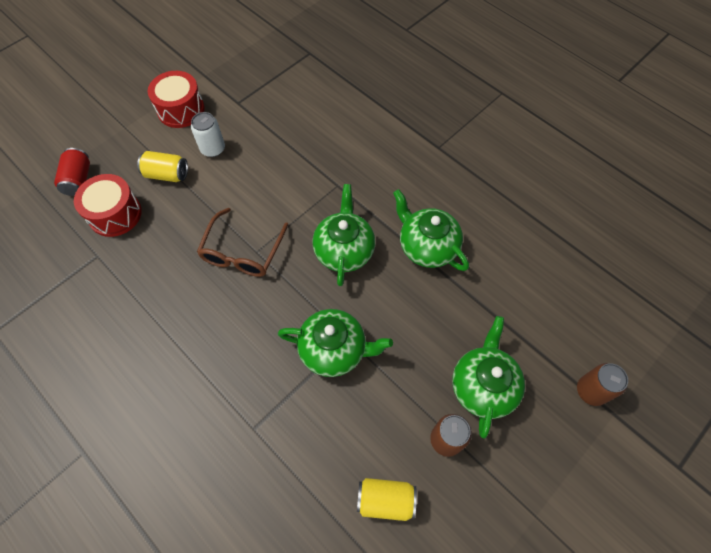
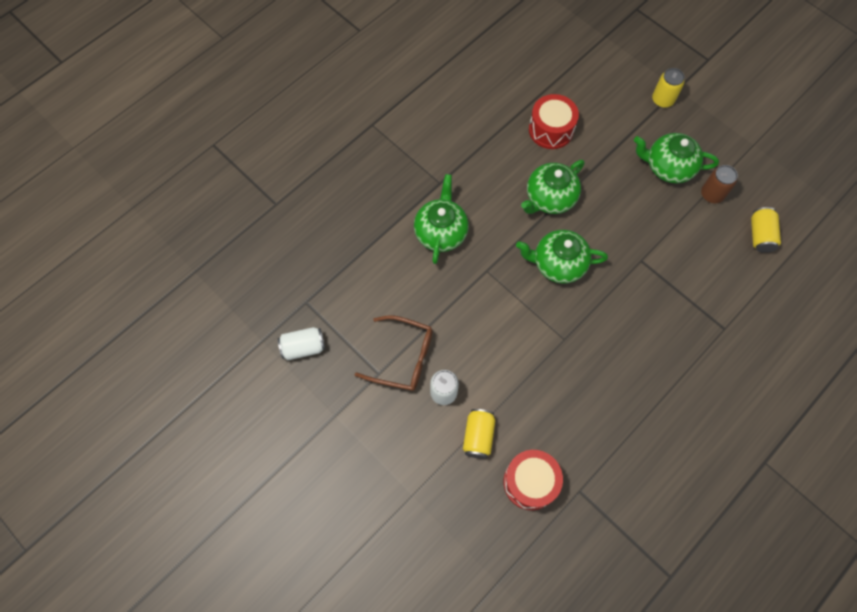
camera: 90 degrees left, 5 degrees up
red can [54,148,90,196] -> none
red drum [148,71,205,128] -> red drum moved to [529,94,579,149]
brown glasses [197,208,289,277] -> brown glasses moved to [354,315,433,391]
green teapot [278,309,393,377] -> green teapot moved to [414,174,469,264]
brown can [577,363,628,406] -> yellow can [652,68,685,108]
none -> white can [278,327,325,360]

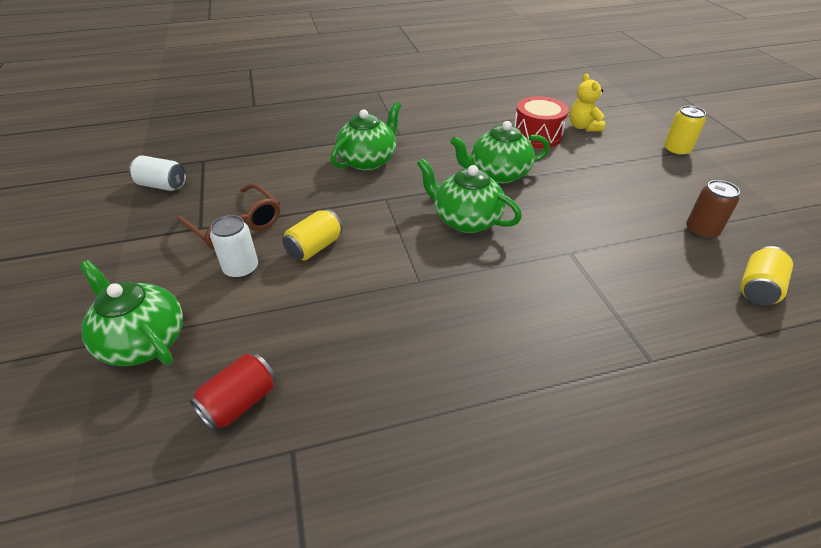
camera: 30 degrees right, 25 degrees down
yellow can [463,409,495,459] -> yellow can moved to [282,209,343,261]
red drum [503,450,563,510] -> red can [189,353,276,431]
green teapot [634,133,719,183] -> green teapot moved to [80,260,183,366]
none -> yellow teddy bear [570,74,605,132]

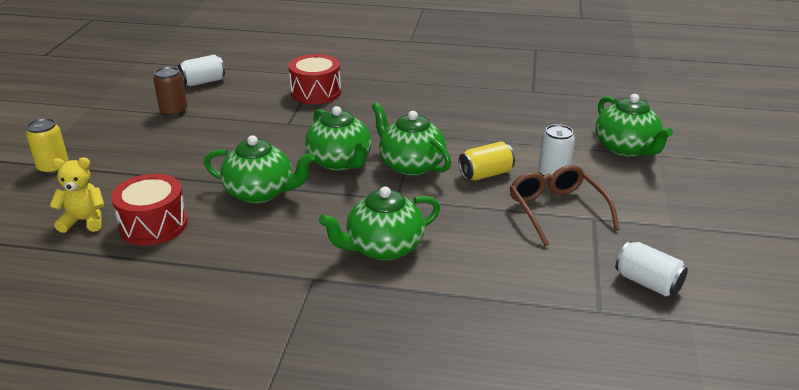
camera: 155 degrees left, 10 degrees down
red can [189,353,276,431] -> none
yellow teddy bear [570,74,605,132] -> yellow teddy bear turned 105 degrees counterclockwise [49,157,105,233]
yellow can [740,246,793,305] -> white can [178,54,225,86]
none -> red drum [289,54,341,104]
none -> green teapot [372,102,451,176]

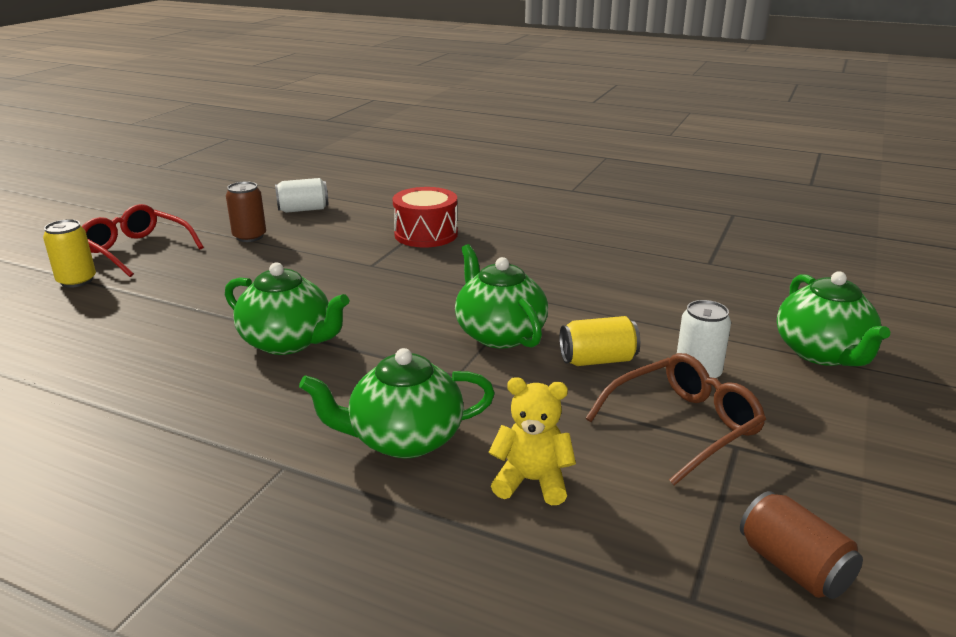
camera: 15 degrees right, 5 degrees down
yellow teddy bear [49,157,105,233] -> yellow teddy bear moved to [488,377,576,505]
red drum [111,174,188,246] -> none
green teapot [305,106,372,171] -> none
brown glasses [509,165,620,246] -> brown glasses turned 60 degrees clockwise [585,353,766,486]
white can [615,241,688,296] -> brown can [740,491,863,599]
none -> red glasses [82,204,204,277]

